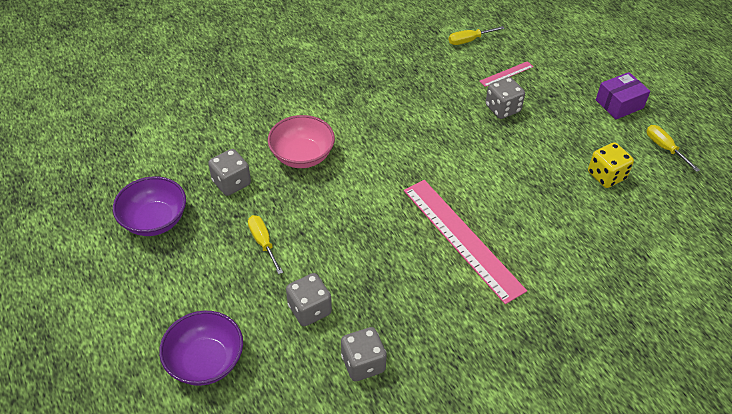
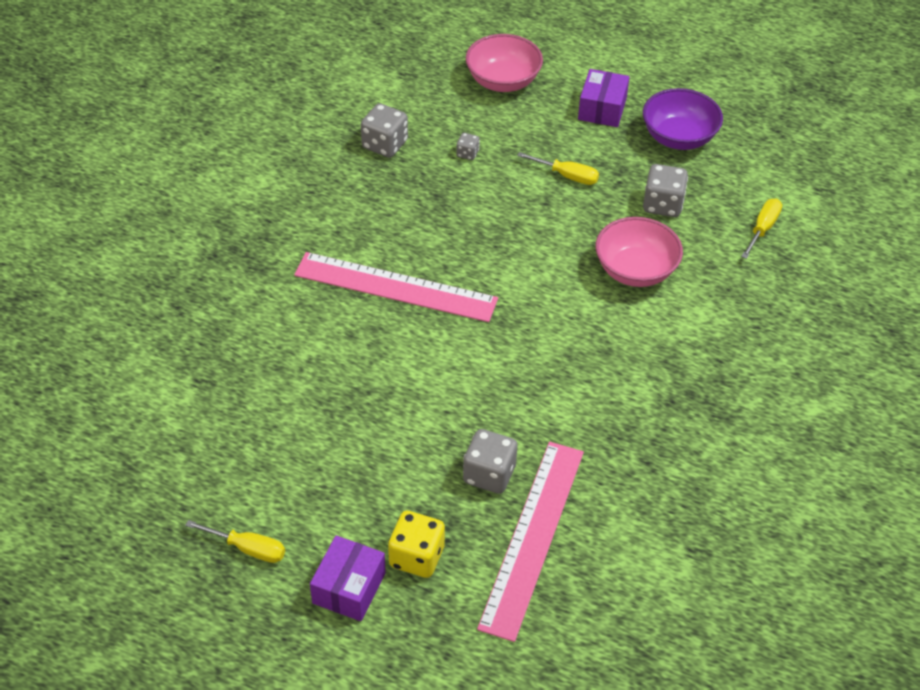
camera: 140 degrees right, 0 degrees up
purple bowl [159,311,243,386] -> pink bowl [466,34,543,92]
grey dice [286,273,332,326] -> grey dice [456,133,480,160], size x0.52
yellow screwdriver [449,26,504,45] -> yellow screwdriver moved to [741,199,782,259]
pink ruler [480,61,533,87] -> pink ruler [477,442,584,642], size x2.30
yellow dice [588,142,634,188] -> yellow dice moved to [388,511,445,578]
none -> purple box [578,69,629,127]

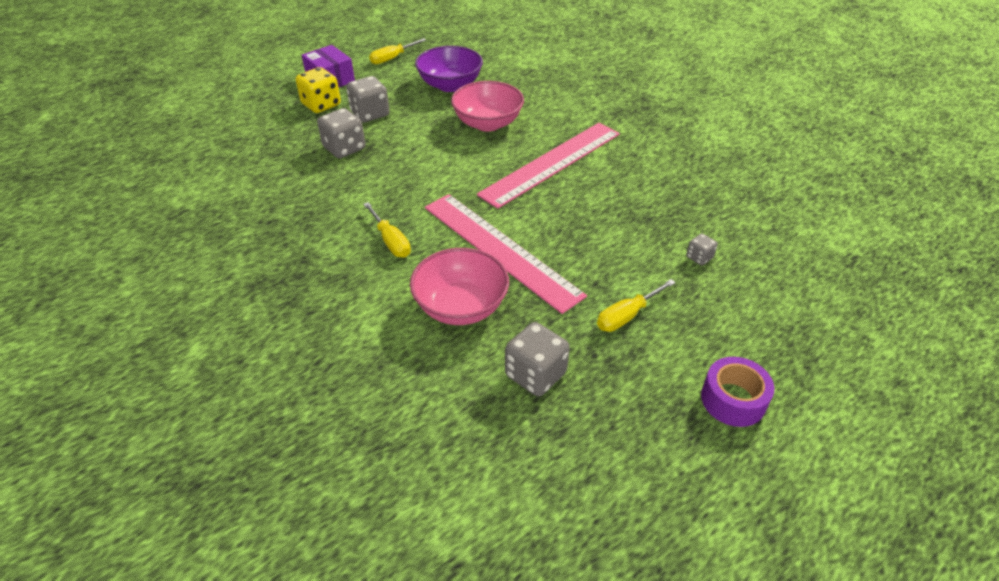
camera: 120 degrees right, 5 degrees down
grey dice [361,103,408,158] -> grey dice moved to [346,76,390,123]
pink bowl [466,34,543,92] -> pink bowl moved to [451,81,524,132]
pink ruler [477,442,584,642] -> pink ruler moved to [425,194,587,314]
purple box [578,69,629,127] -> purple tape [701,357,774,427]
purple bowl [643,88,723,150] -> purple bowl moved to [415,46,483,92]
yellow screwdriver [741,199,782,259] -> yellow screwdriver moved to [363,202,411,258]

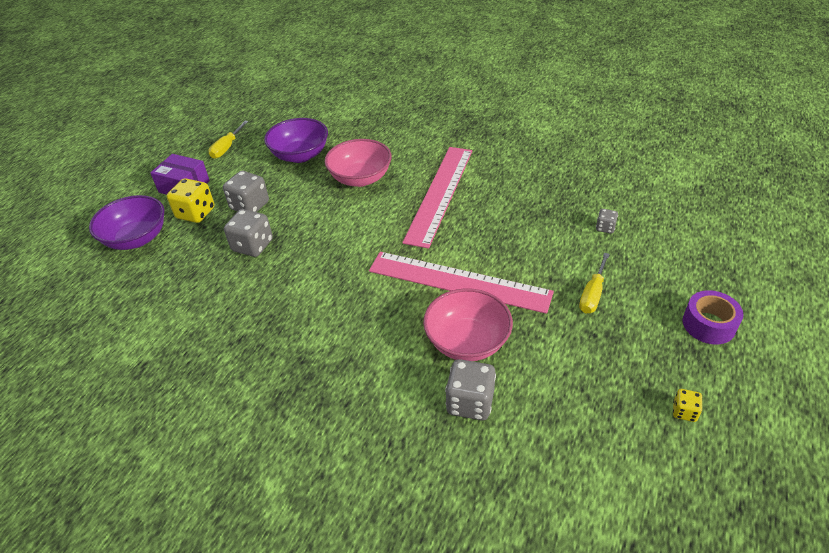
camera: 25 degrees left, 0 degrees up
yellow screwdriver [363,202,411,258] -> none
grey dice [505,322,570,396] -> grey dice moved to [445,359,496,421]
none -> purple bowl [89,195,164,250]
none -> yellow dice [673,389,703,422]

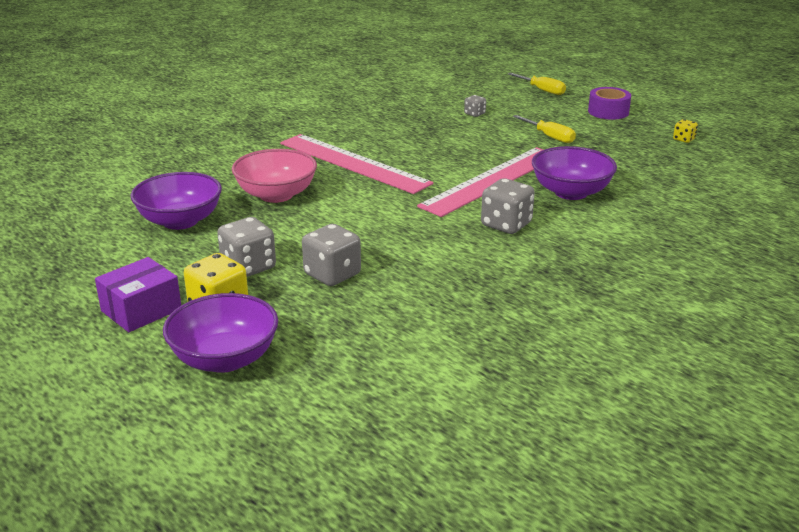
camera: 70 degrees left, 15 degrees down
yellow screwdriver [208,121,248,159] -> yellow screwdriver moved to [508,73,566,95]
pink bowl [423,288,513,361] -> purple bowl [532,146,617,200]
grey dice [445,359,496,421] -> grey dice moved to [481,178,535,234]

